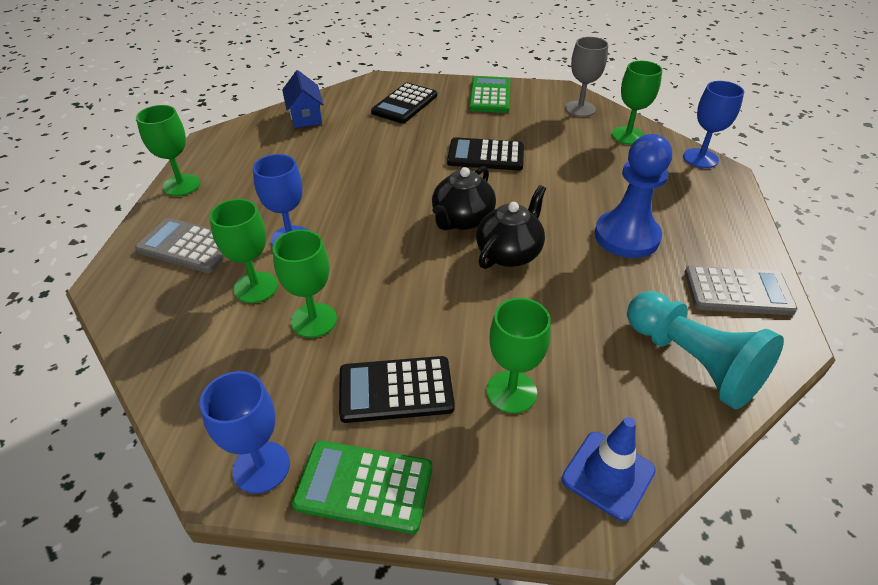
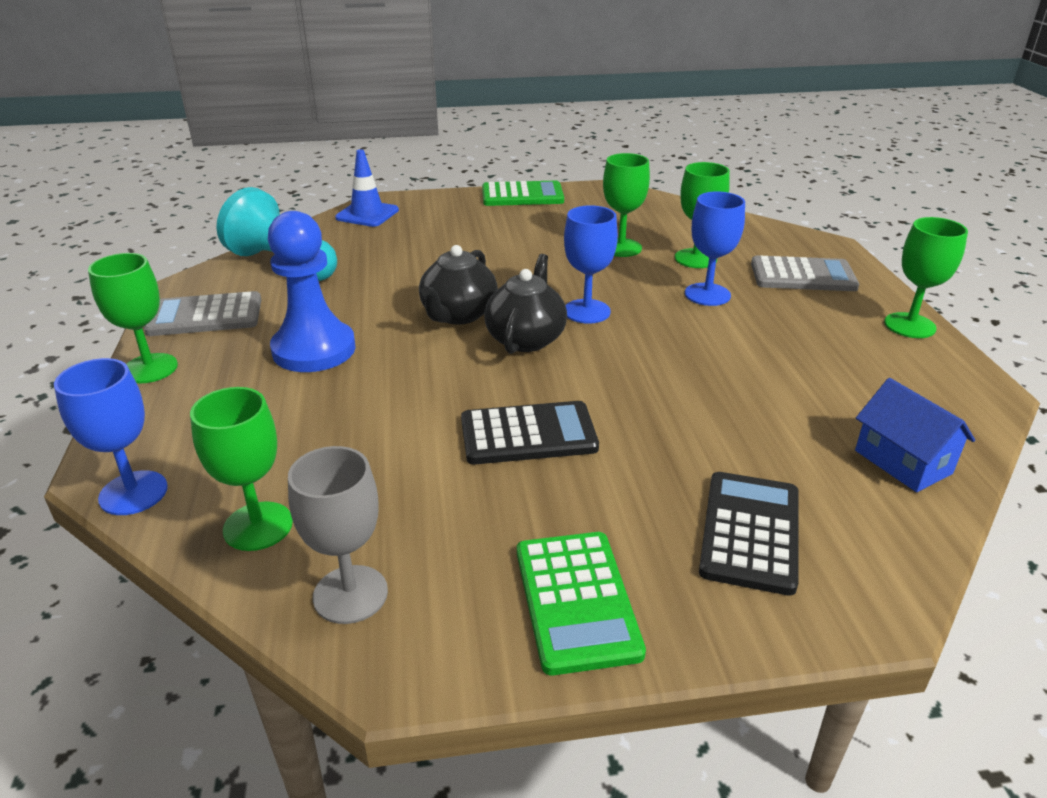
camera: 165 degrees right, 10 degrees down
blue goblet [199,371,290,494] -> blue goblet moved to [564,205,618,324]
black calculator [339,356,455,423] -> none
green goblet [486,298,551,413] -> green goblet moved to [88,253,178,383]

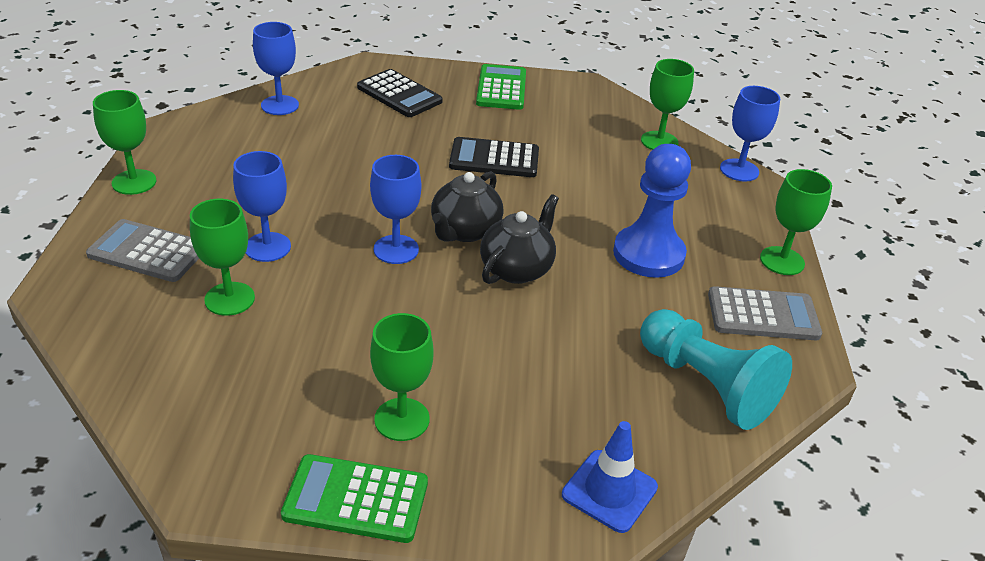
camera: 170 degrees left, 5 degrees up
grey goblet [288,446,388,624] -> none
green goblet [603,153,650,257] -> green goblet moved to [370,313,434,441]
black calculator [699,472,799,596] -> black calculator turned 75 degrees counterclockwise [357,69,443,117]
blue house [855,378,975,492] -> blue goblet [253,22,299,115]

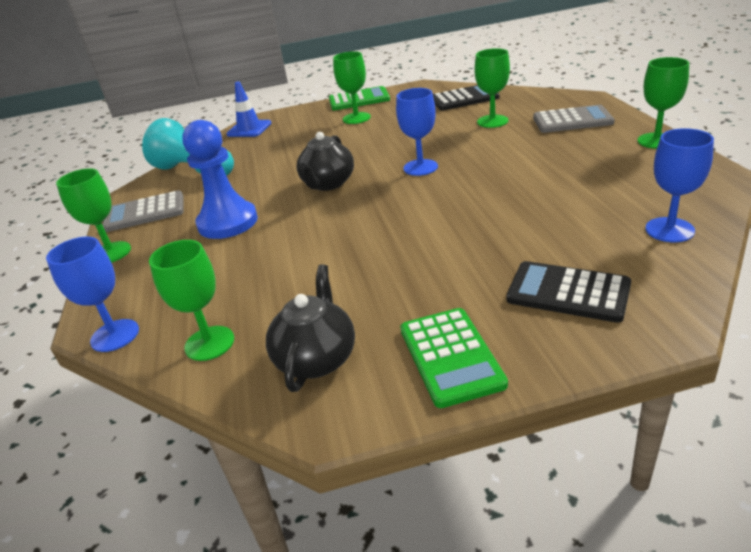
camera: 170 degrees right, 5 degrees down
blue goblet [233,151,291,262] -> none
black teapot [431,172,504,242] -> black teapot moved to [266,264,355,392]
black calculator [449,137,539,177] -> black calculator moved to [433,85,500,111]

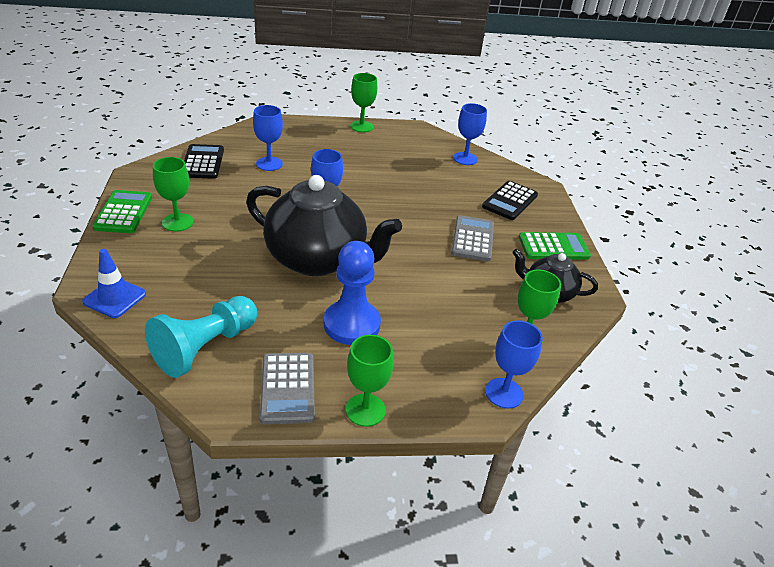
camera: 90 degrees left, 5 degrees up
black teapot [296,132,354,191] -> black teapot [246,175,402,276], size x1.93
green goblet [474,48,510,128] -> blue goblet [253,105,283,171]
grey calculator [533,105,615,133] -> grey calculator moved to [451,215,494,261]

